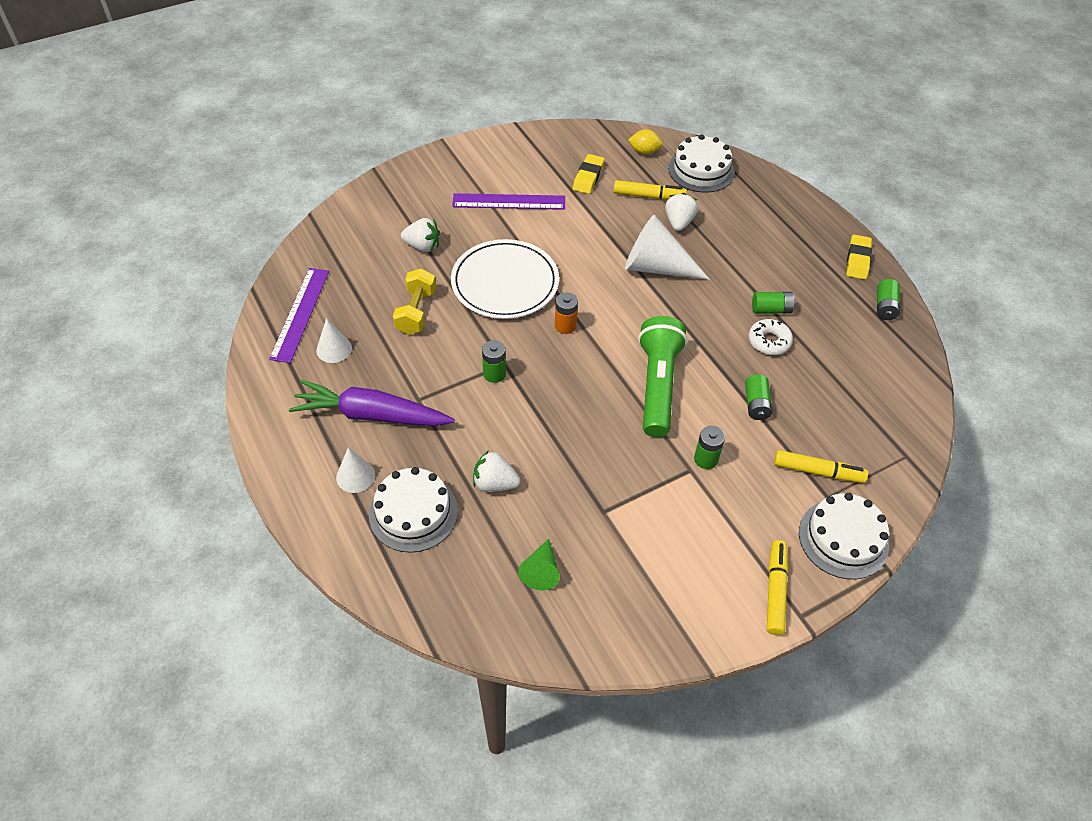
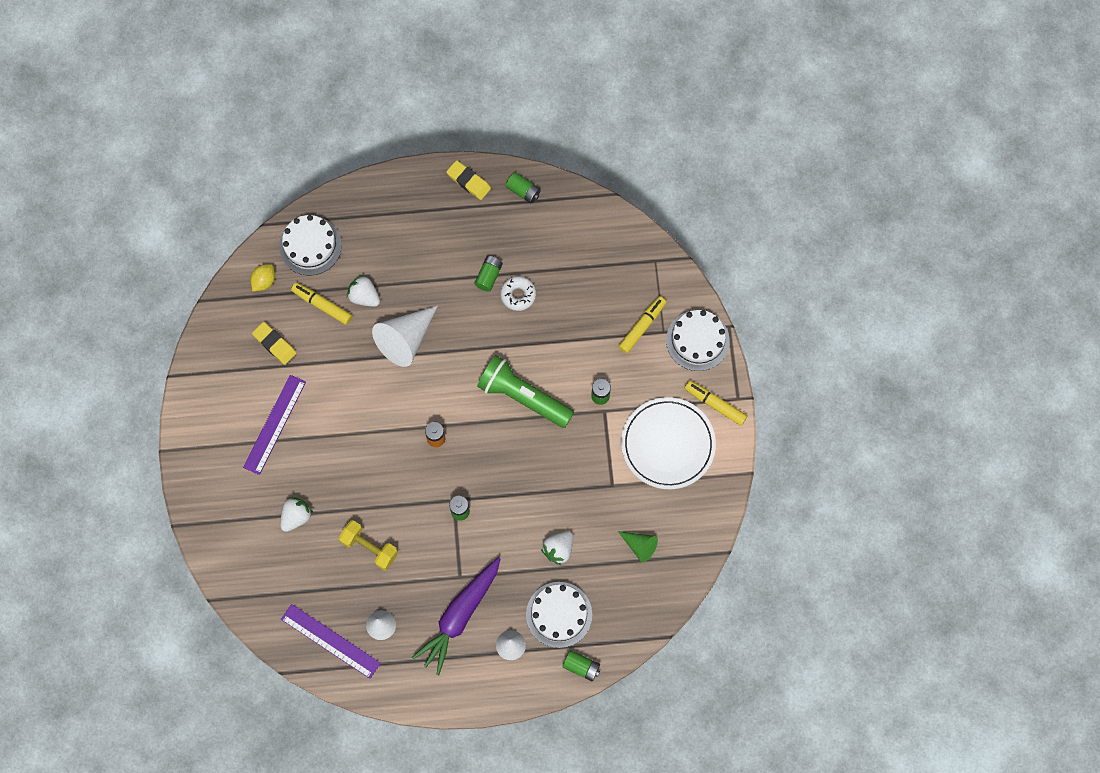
camera: 65 degrees left, 20 degrees up
white plate [451,239,559,319] -> white plate moved to [621,397,716,489]
yellow marker [614,180,687,200] -> yellow marker turned 90 degrees counterclockwise [291,282,352,325]
green battery [745,374,773,420] -> green battery moved to [563,650,600,681]

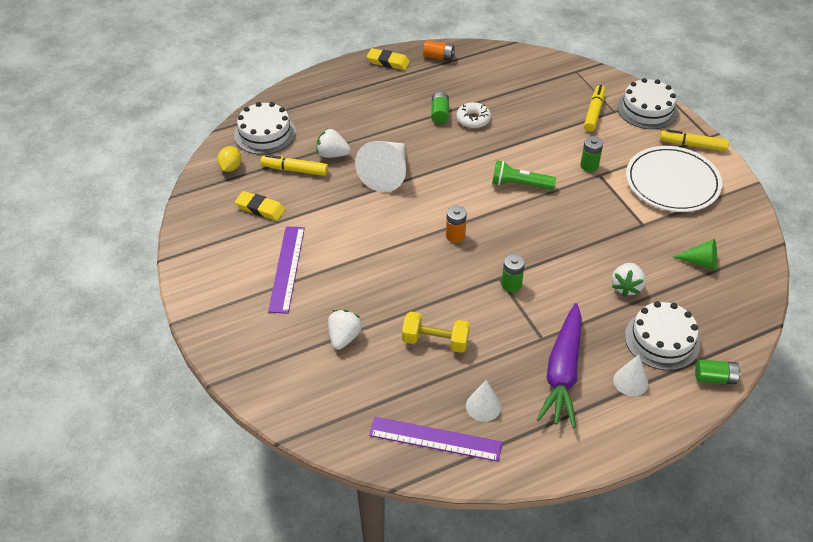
camera: 20 degrees left, 25 degrees down
green flashlight [477,355,574,428] -> green flashlight [492,160,556,190], size x0.63
green battery [506,172,541,204] -> orange battery [423,40,455,61]

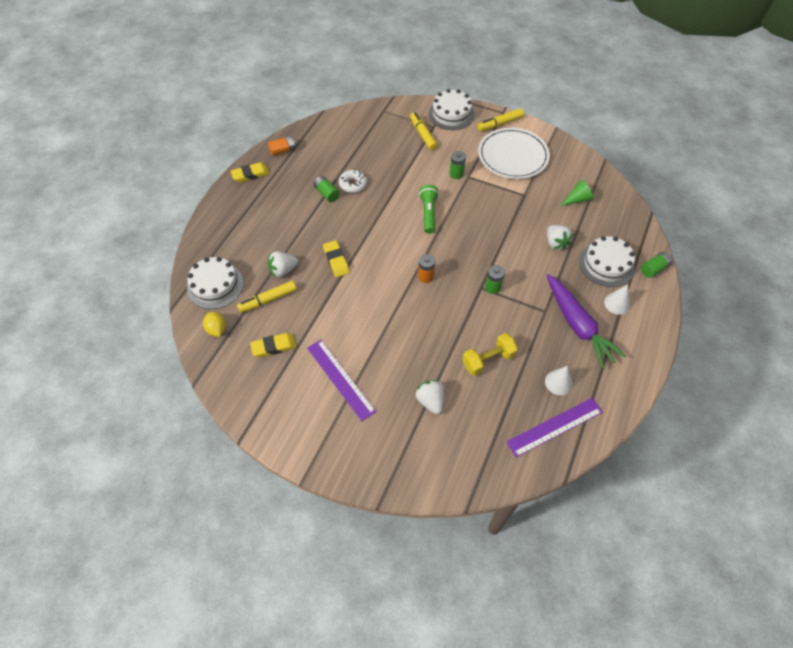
camera: 40 degrees left, 10 degrees up
white cone [355,141,406,192] -> yellow eraser [323,240,350,277]
green flashlight [492,160,556,190] -> green flashlight turned 120 degrees clockwise [419,185,439,234]

